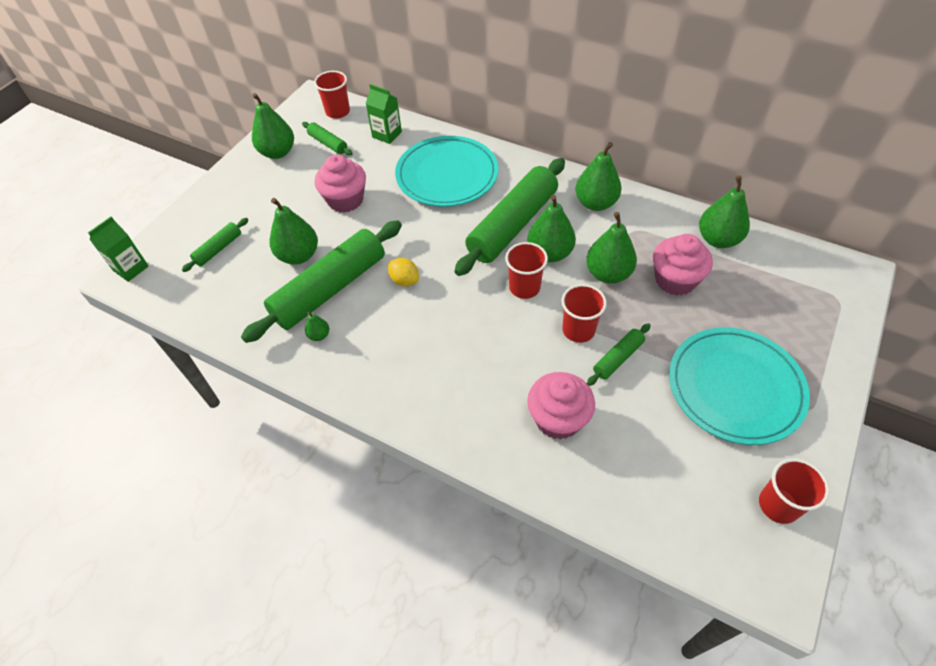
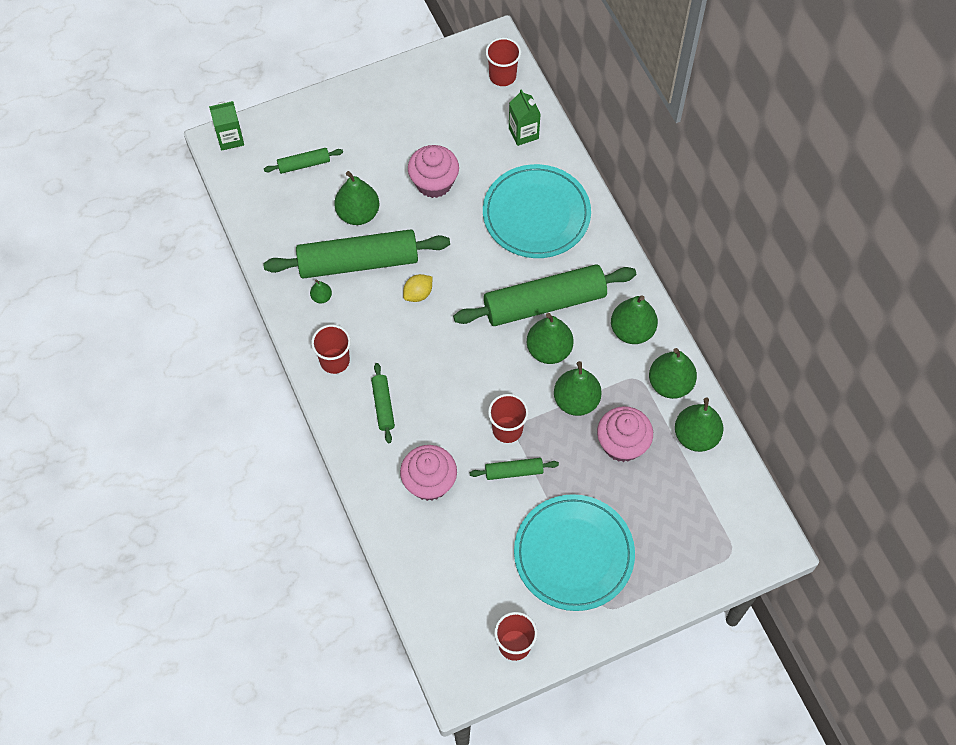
camera: 35 degrees right, 10 degrees up
green pear [252,93,294,159] -> green pear moved to [649,348,697,399]
green rolling pin [302,122,353,155] -> green rolling pin moved to [371,363,395,443]
yellow lemon [388,258,419,286] -> yellow lemon turned 60 degrees clockwise [403,274,432,302]
red cup [505,242,548,299] -> red cup moved to [311,325,351,374]

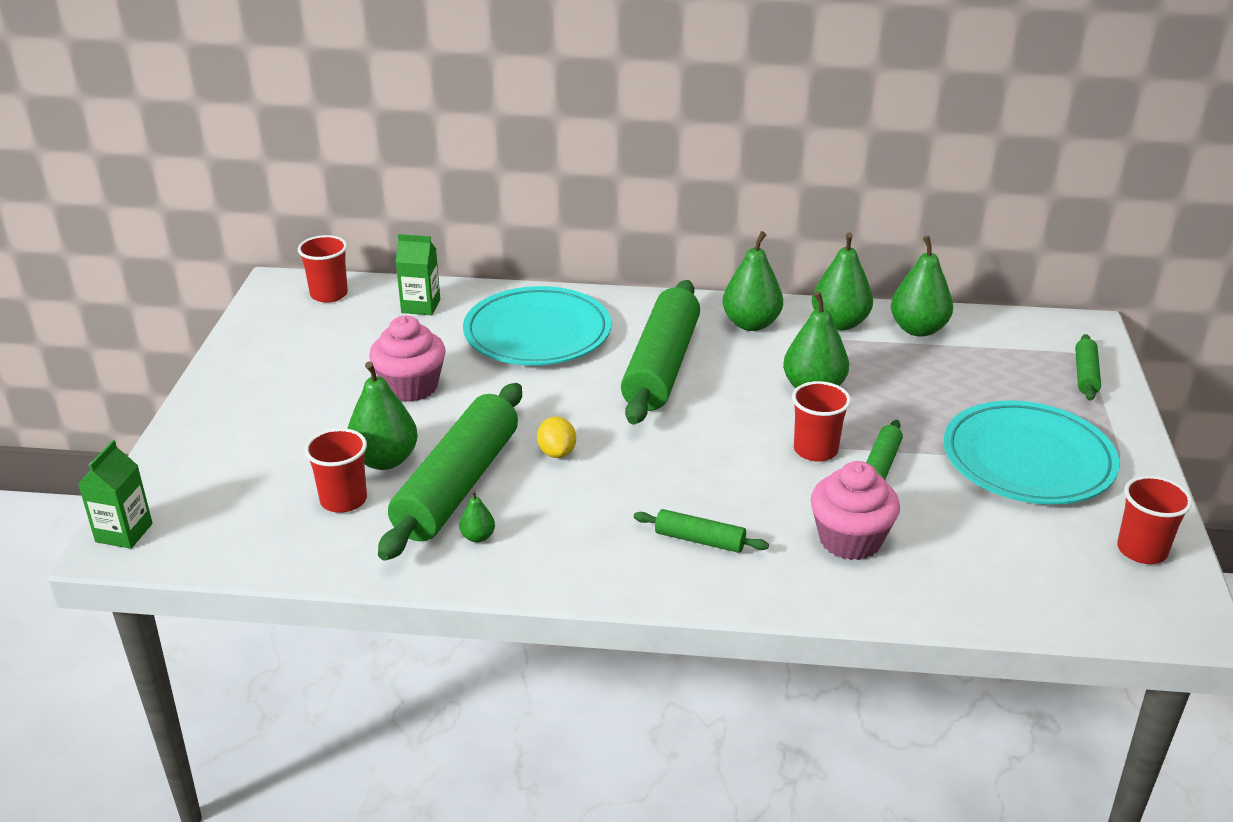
camera: 60 degrees left, 30 degrees down
green rolling pin [264,148,343,174] -> green rolling pin moved to [1075,334,1101,401]
red cup [311,325,351,374] -> red cup moved to [305,428,367,513]
green pear [527,313,574,364] -> none
pink cupcake [597,406,653,462] -> none

